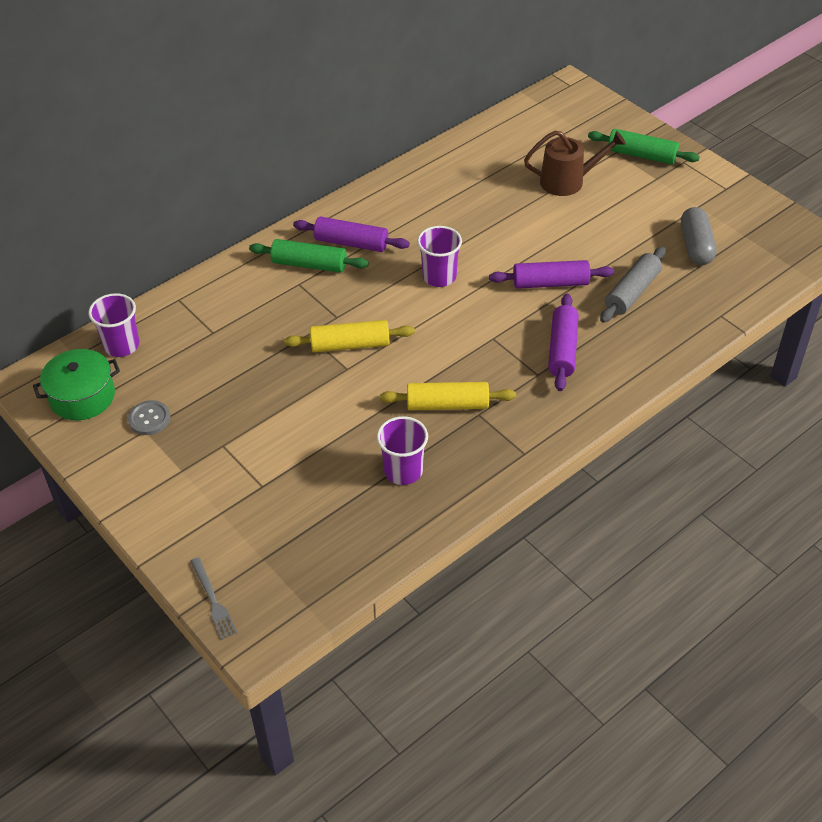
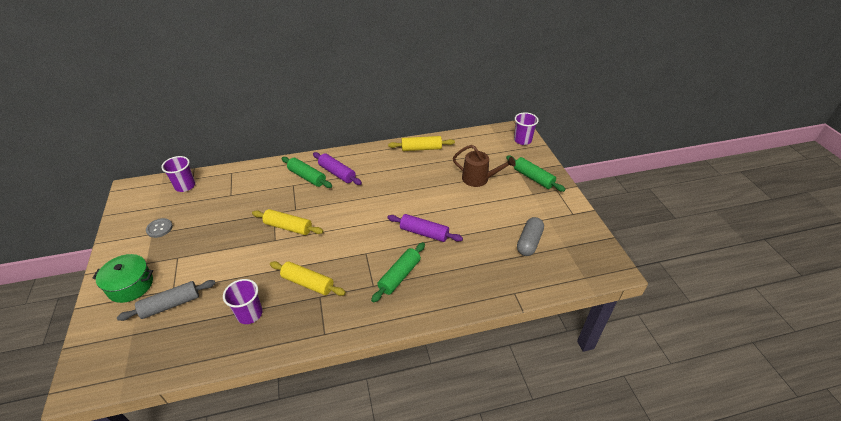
camera: 25 degrees right, 5 degrees down
green pot [33,349,120,420] -> green pot moved to [93,254,153,303]
grey fork [190,557,237,640] -> none
purple cup [417,226,462,287] -> purple cup moved to [514,112,539,145]
purple rolling pin [548,293,579,391] -> green rolling pin [371,242,425,303]
grey rolling pin [600,247,666,323] -> grey rolling pin moved to [117,280,216,321]
none -> yellow rolling pin [388,136,455,151]

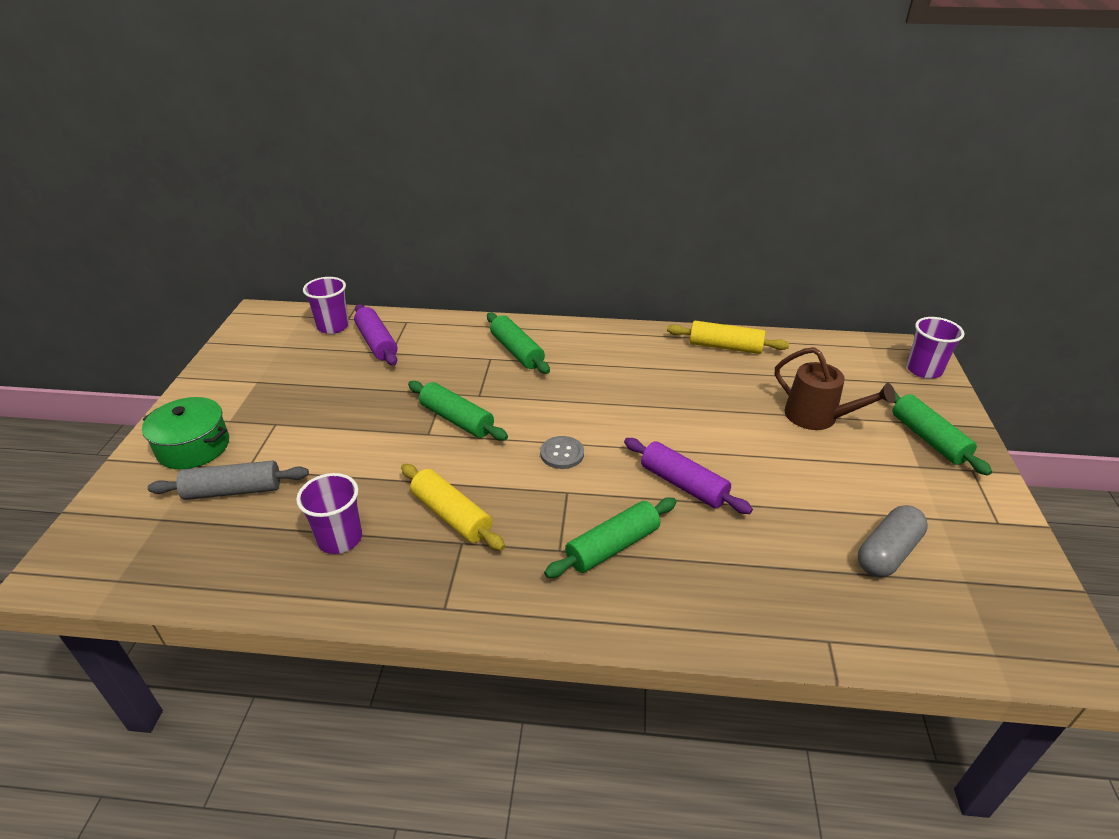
camera: 20 degrees right, 5 degrees down
grey button [146,218,173,238] -> grey button moved to [540,436,584,469]
yellow rolling pin [252,209,323,235] -> green rolling pin [408,381,508,441]
purple rolling pin [313,152,362,185] -> purple rolling pin moved to [354,304,397,366]

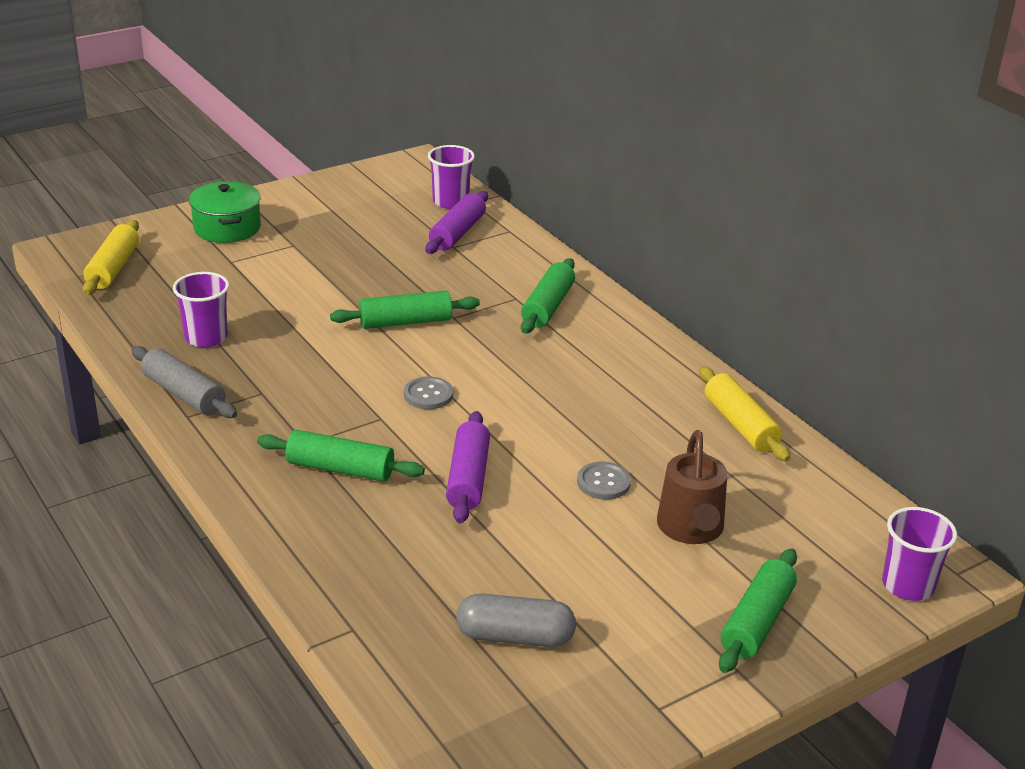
camera: 50 degrees right, 5 degrees down
grey rolling pin [148,460,309,500] -> grey rolling pin moved to [131,346,237,418]
yellow rolling pin [401,464,505,551] -> yellow rolling pin moved to [83,220,139,295]
green rolling pin [408,381,508,441] -> green rolling pin turned 75 degrees clockwise [330,291,480,329]
none -> grey button [577,462,631,500]

